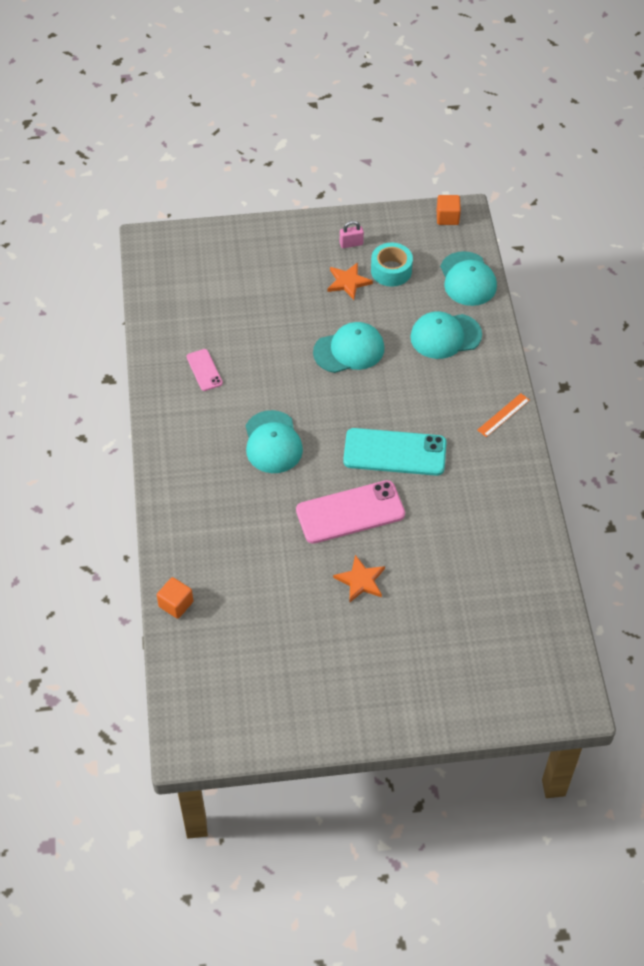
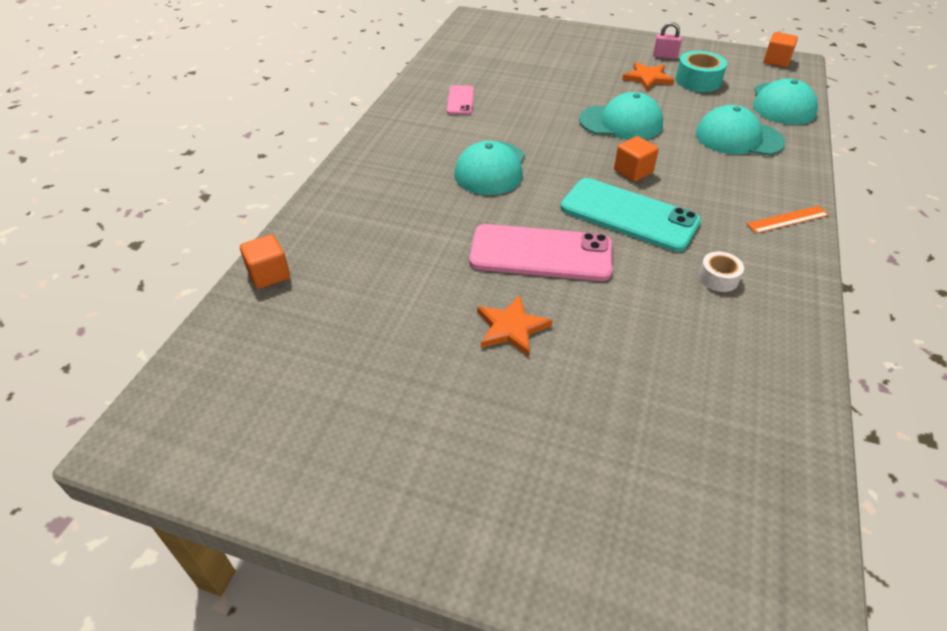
camera: 25 degrees right, 10 degrees down
none -> orange cube [614,136,659,182]
none -> white tape [698,252,744,292]

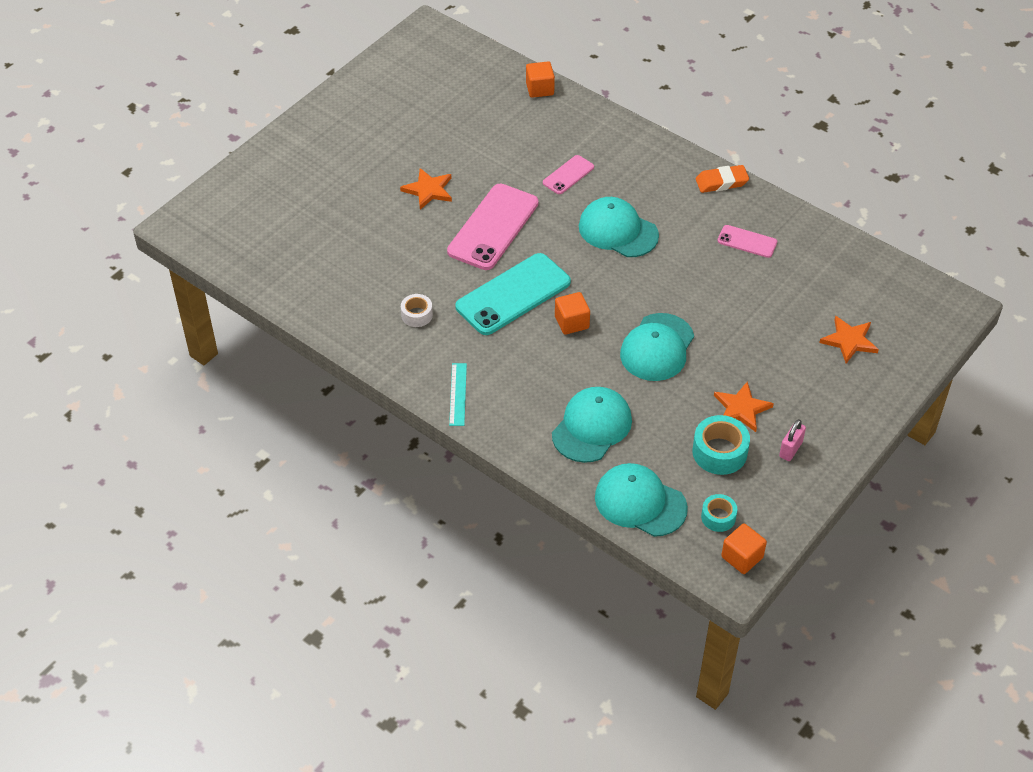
camera: 110 degrees right, 5 degrees up
orange ruler [747,206,829,234] -> turquoise ruler [449,363,467,426]
none -> pink phone [543,155,594,194]
none -> orange eraser [696,165,749,193]
none -> turquoise tape [701,494,738,532]
none -> orange star [819,316,879,363]

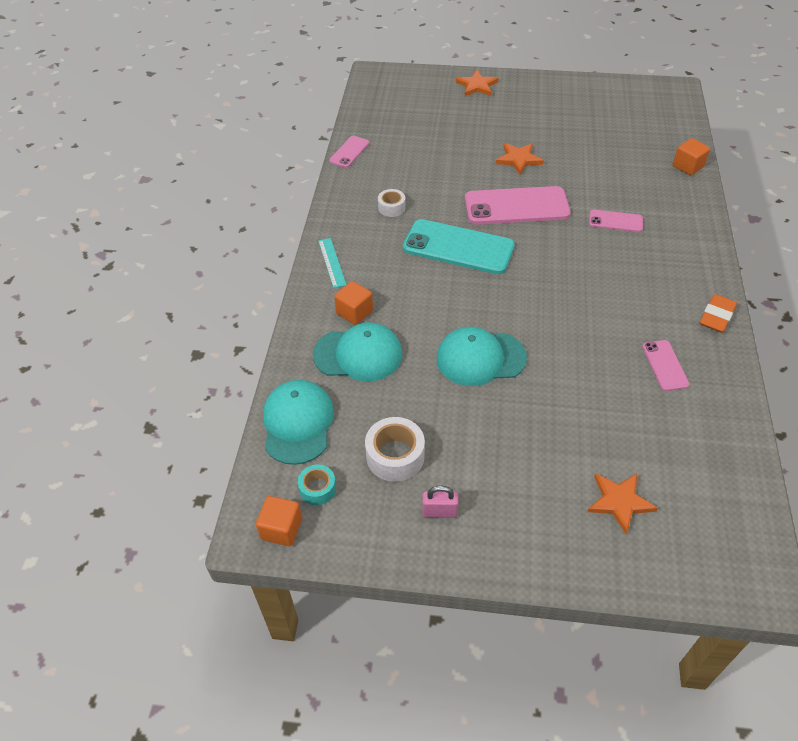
camera: 60 degrees right, 0 degrees up
turquoise ruler [449,363,467,426] -> turquoise ruler turned 75 degrees counterclockwise [318,238,347,288]
orange cube [555,292,590,335] -> orange cube moved to [334,281,373,325]
turquoise cap [579,197,659,257] -> none
turquoise tape [692,415,750,475] -> white tape [365,417,425,482]
orange eraser [696,165,749,193] -> orange eraser turned 75 degrees clockwise [700,294,737,333]
orange star [714,381,774,432] -> orange star moved to [456,70,498,96]
none -> pink phone [329,136,369,168]

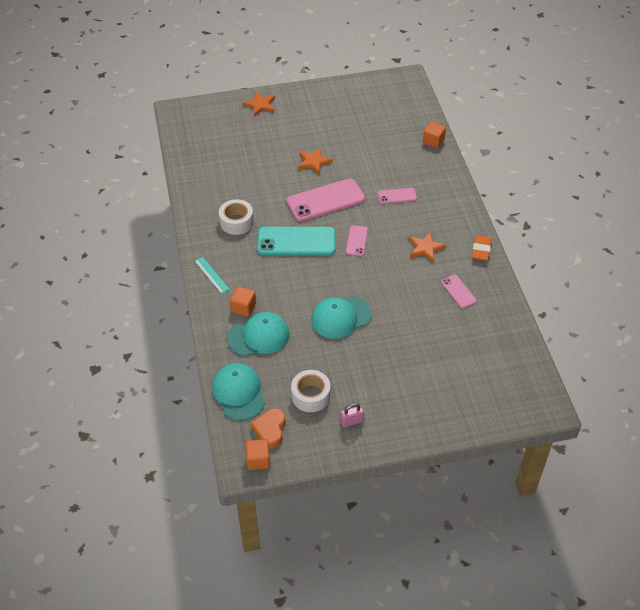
camera: 20 degrees left, 0 degrees up
turquoise tape [298,464,336,505] -> orange heart [251,408,286,448]
pink phone [329,136,369,168] -> pink phone moved to [346,225,368,256]
white tape [378,189,405,217] -> white tape [219,199,254,235], size x1.63
orange star [587,473,658,534] -> orange star moved to [409,231,446,263]

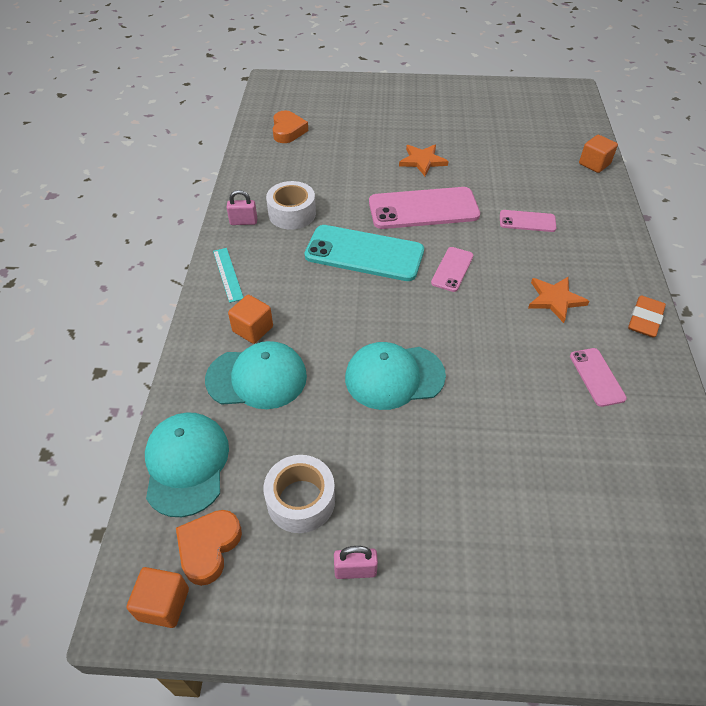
camera: 15 degrees right, 0 degrees up
orange star [243,92,275,116] -> none
none -> pink padlock [226,190,257,225]
none -> orange heart [273,111,308,143]

